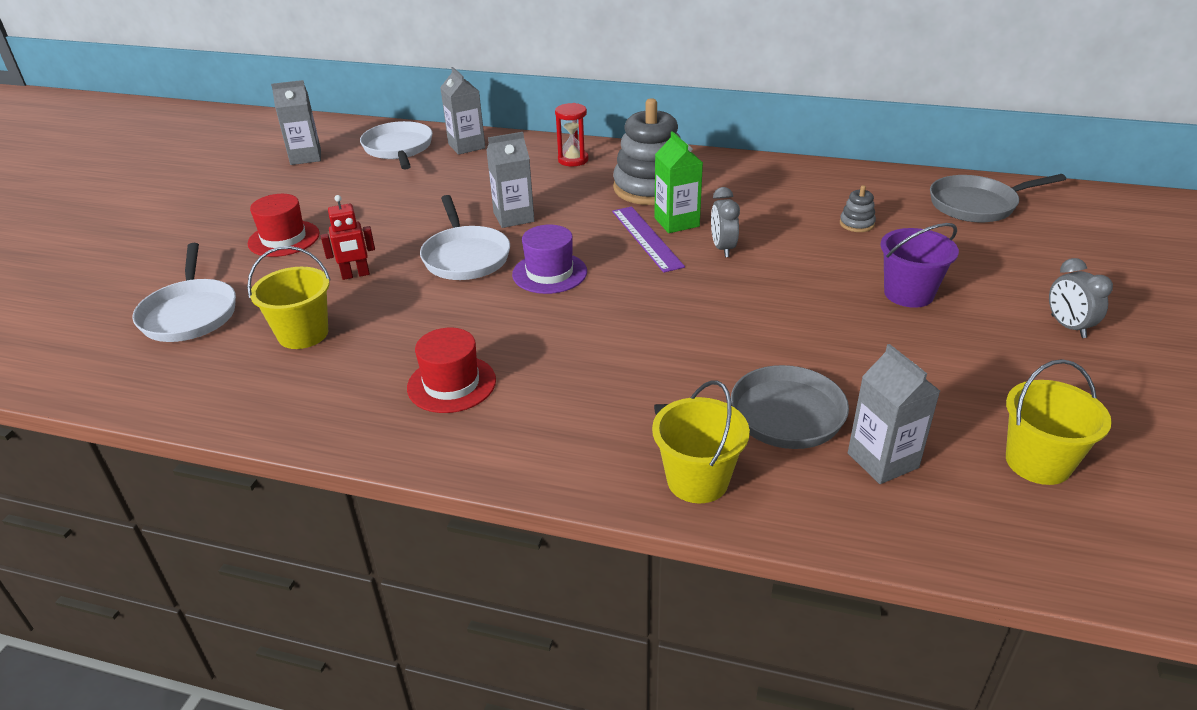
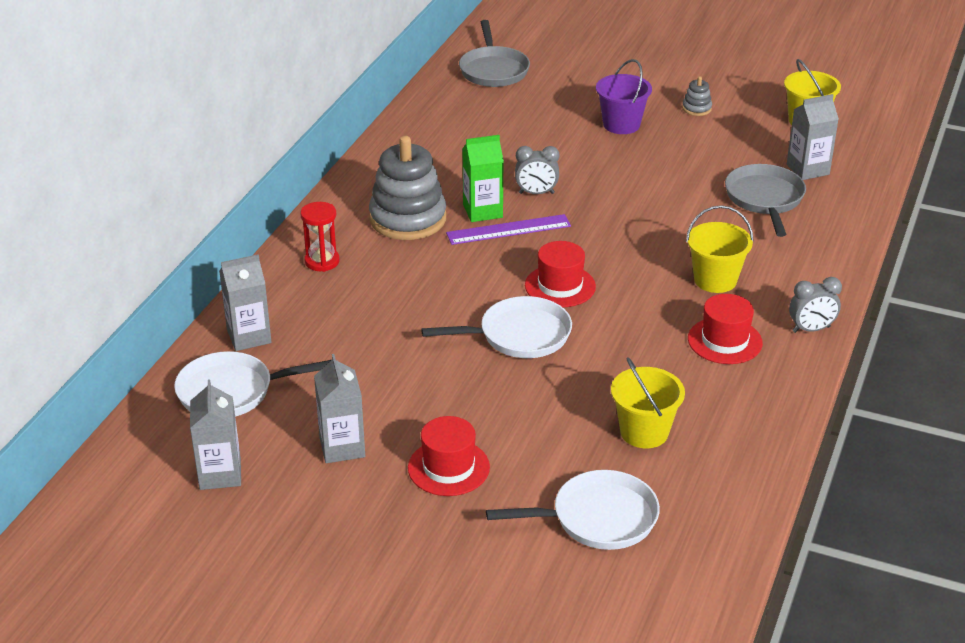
camera: 85 degrees left, 0 degrees up
red robot [321,195,375,280] -> none
grey carton [486,132,535,228] -> grey carton moved to [314,354,365,463]
purple hat [512,224,587,294] -> red hat [525,241,596,307]
yellow bucket [652,380,750,503] -> yellow bucket moved to [686,205,754,293]
grey stacking toy [840,185,876,232] -> grey stacking toy moved to [682,76,712,116]
grey clock [1049,258,1113,338] -> grey clock moved to [789,277,842,333]

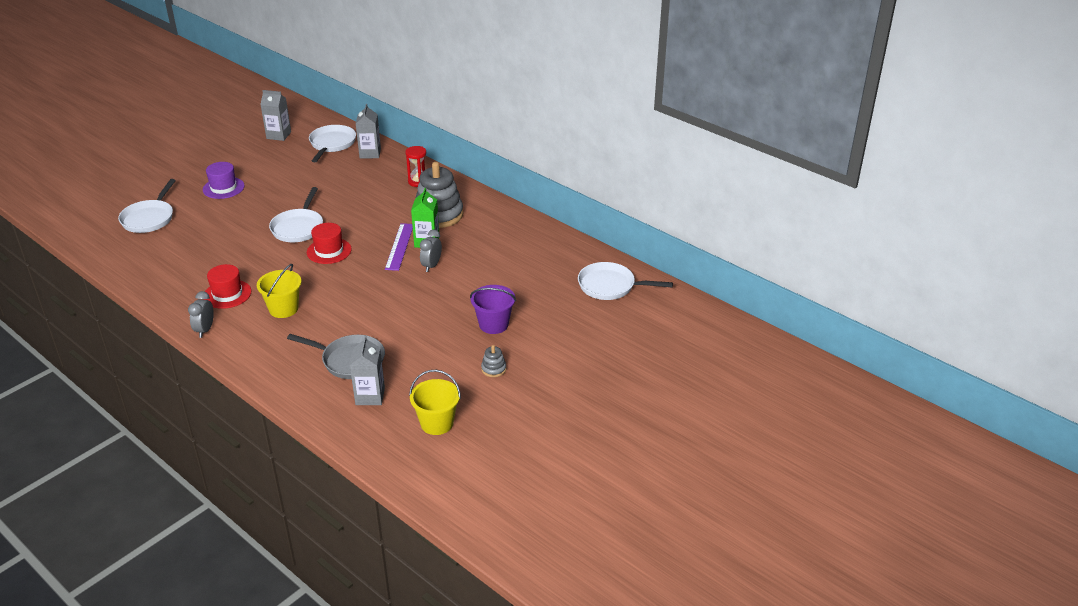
camera: 110 degrees right, 0 degrees up
grey carton [314,354,365,463] -> none
red hat [408,416,490,496] -> purple hat [203,162,245,199]
grey pan [459,20,530,87] -> white pan [578,262,673,300]
yellow bucket [611,357,685,448] -> none

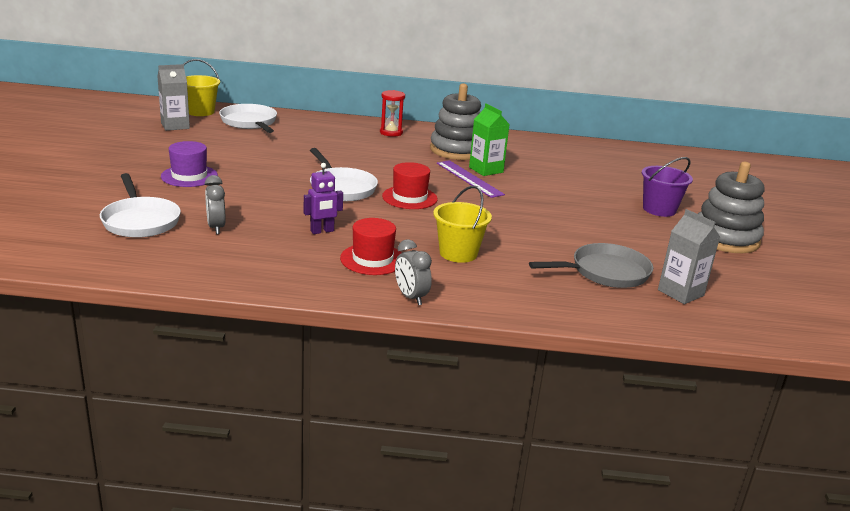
camera: 40 degrees left, 10 degrees down
grey carton [356,104,381,158] -> none
yellow bucket [409,370,461,435] -> yellow bucket moved to [184,59,220,116]
grey clock [420,230,442,272] -> grey clock moved to [205,175,226,234]
grey stacking toy [481,345,506,377] -> grey stacking toy [698,162,764,253], size x2.36
white pan [578,262,673,300] -> none
none -> purple robot [304,163,343,234]

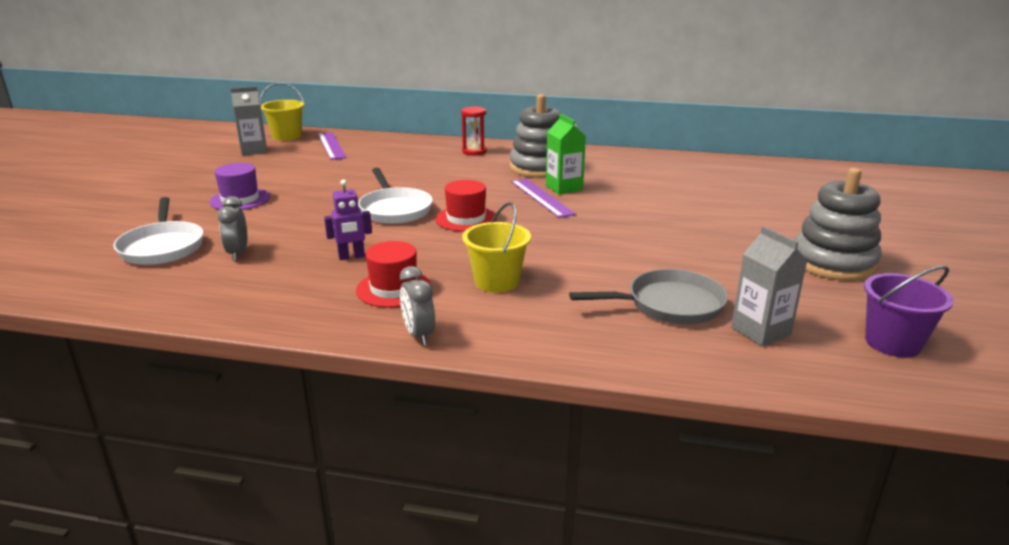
camera: 10 degrees right, 0 degrees up
white pan [219,104,277,133] -> purple ruler [318,132,346,160]
purple bucket [642,157,693,217] -> purple bucket moved to [864,266,953,358]

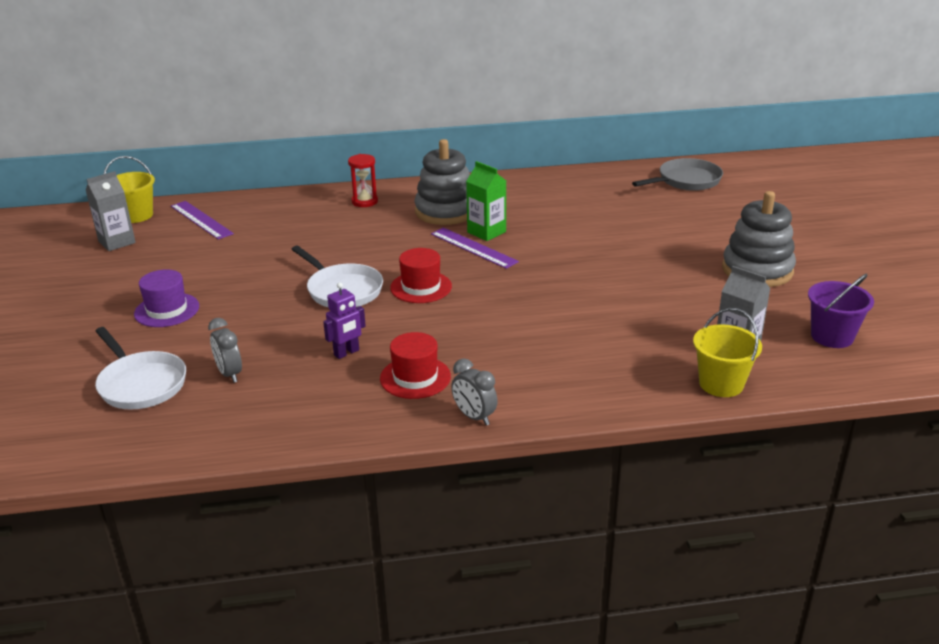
camera: 20 degrees left, 5 degrees up
yellow bucket [462,202,531,293] -> yellow bucket moved to [693,308,762,397]
grey pan [569,269,728,324] -> grey pan moved to [632,158,723,191]

